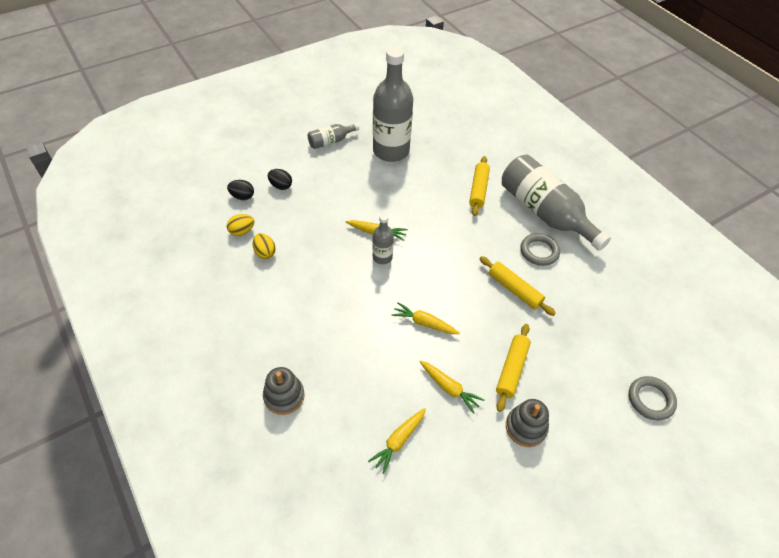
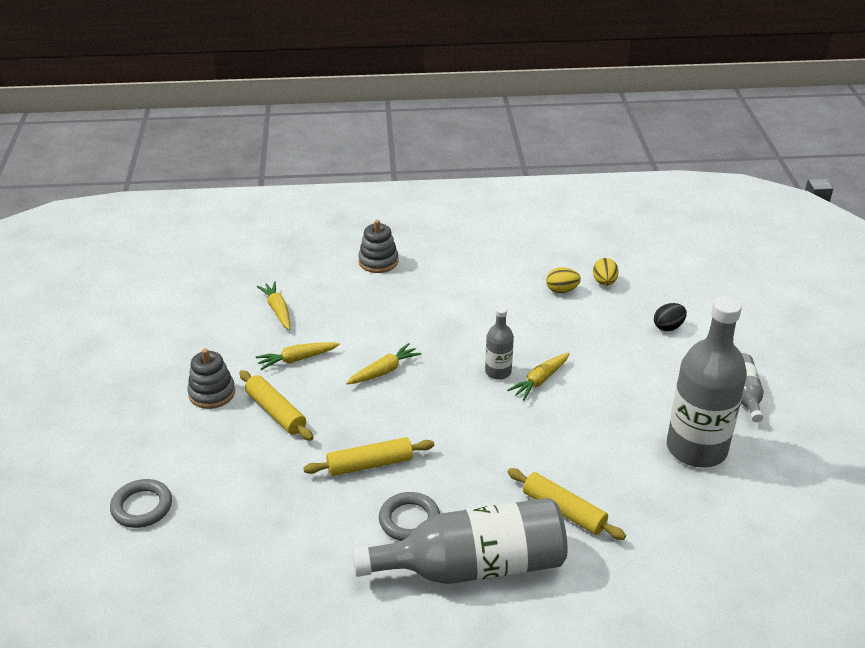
camera: 120 degrees right, 15 degrees down
black egg [227,180,254,200] -> none

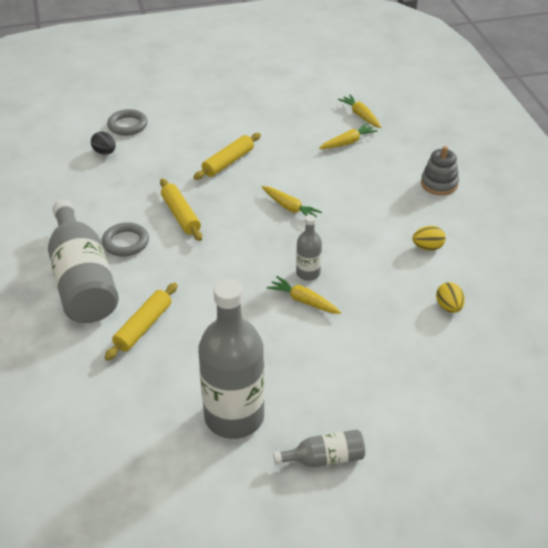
camera: 80 degrees right, 5 degrees up
grey stacking toy [187,349,235,409] -> none
yellow carrot [256,342,340,370] -> yellow carrot moved to [338,95,381,128]
yellow egg [593,258,619,286] -> yellow egg moved to [412,226,446,251]
black egg [654,303,687,331] -> black egg moved to [91,132,116,155]

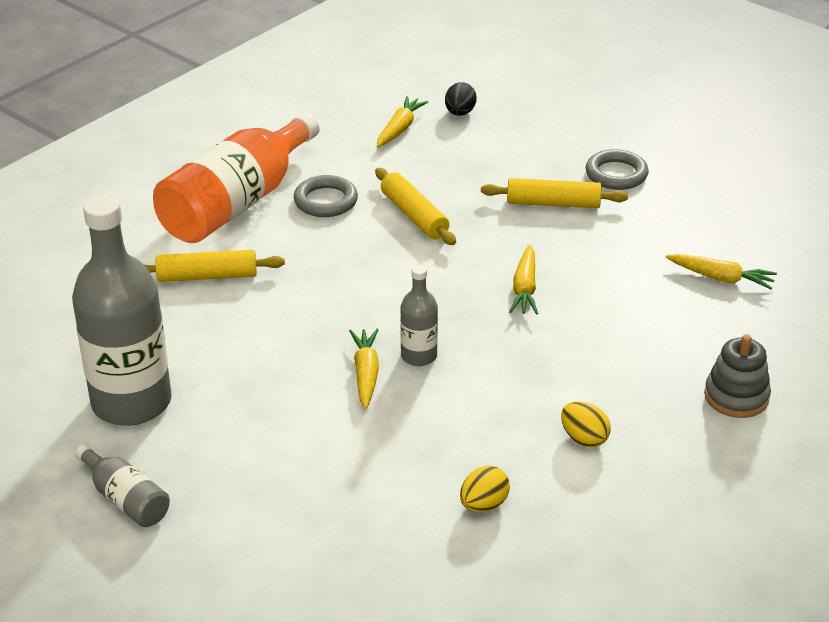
camera: 55 degrees right, 5 degrees down
grey bottle [48,200,119,323] -> orange bottle [153,112,320,243]
grey ring [107,109,148,136] -> grey ring moved to [586,149,649,190]
yellow rolling pin [160,179,202,241] -> yellow rolling pin turned 60 degrees counterclockwise [375,168,456,245]
yellow carrot [338,95,381,128] -> yellow carrot moved to [377,96,428,147]

